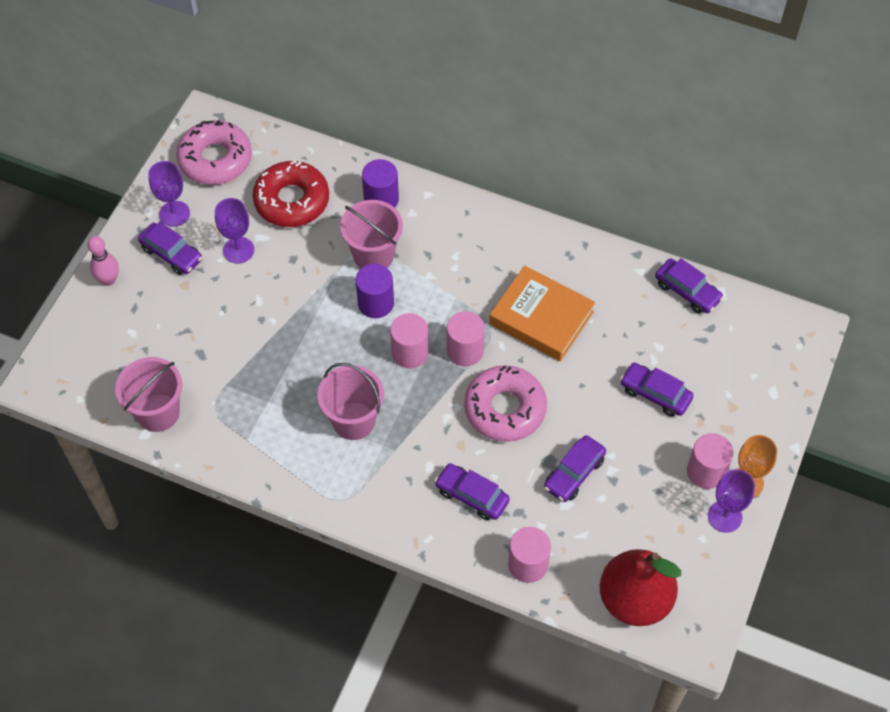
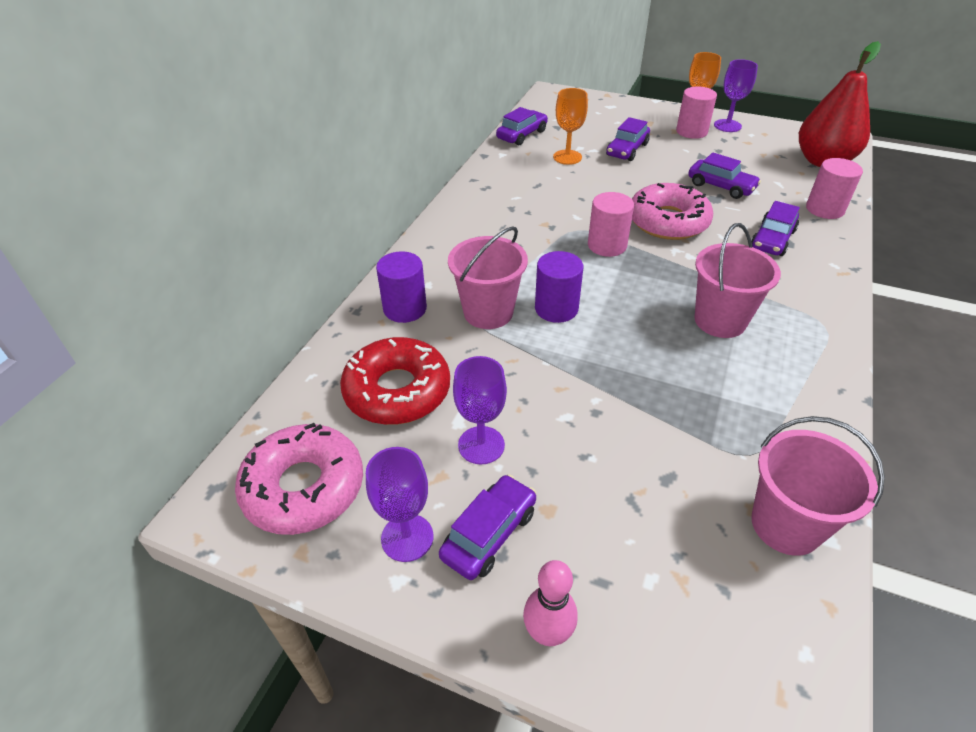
camera: 90 degrees left, 15 degrees down
pink cylinder [390,313,429,368] -> none
orange book [489,265,595,361] -> none
none -> orange goblet [553,88,588,165]

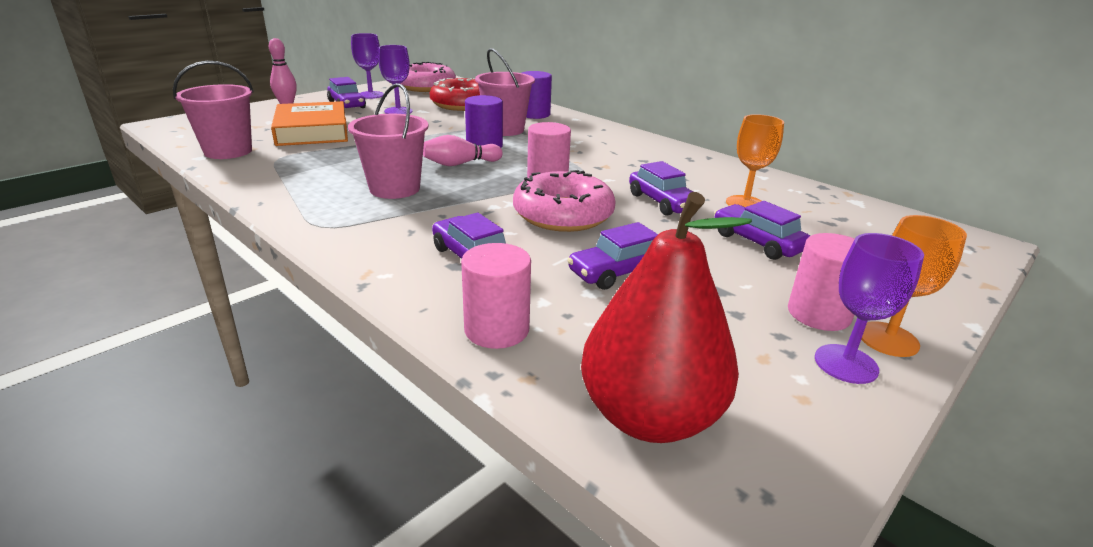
camera: 110 degrees right, 15 degrees down
purple car [496,107,548,145] -> purple car moved to [629,161,693,216]
none -> orange book [271,101,348,146]
none -> pink bowling pin [423,135,503,166]

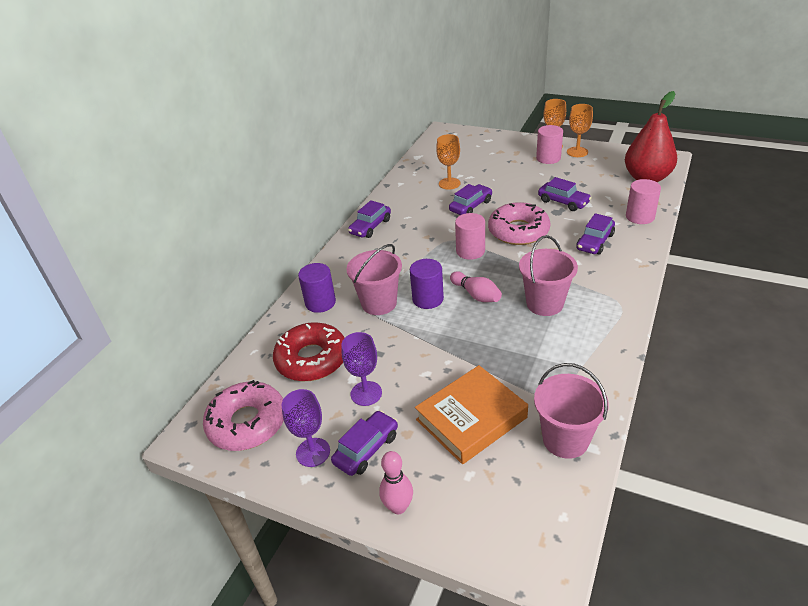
camera: 105 degrees left, 10 degrees up
purple car [714,201,810,260] -> purple car moved to [348,200,391,238]
purple goblet [815,233,924,384] -> orange goblet [567,104,593,157]

